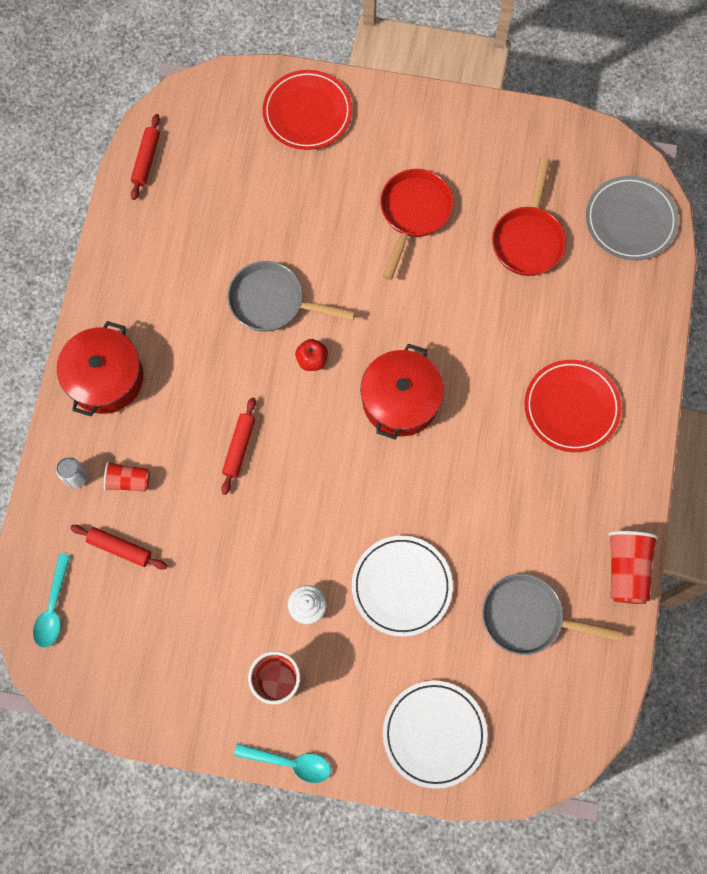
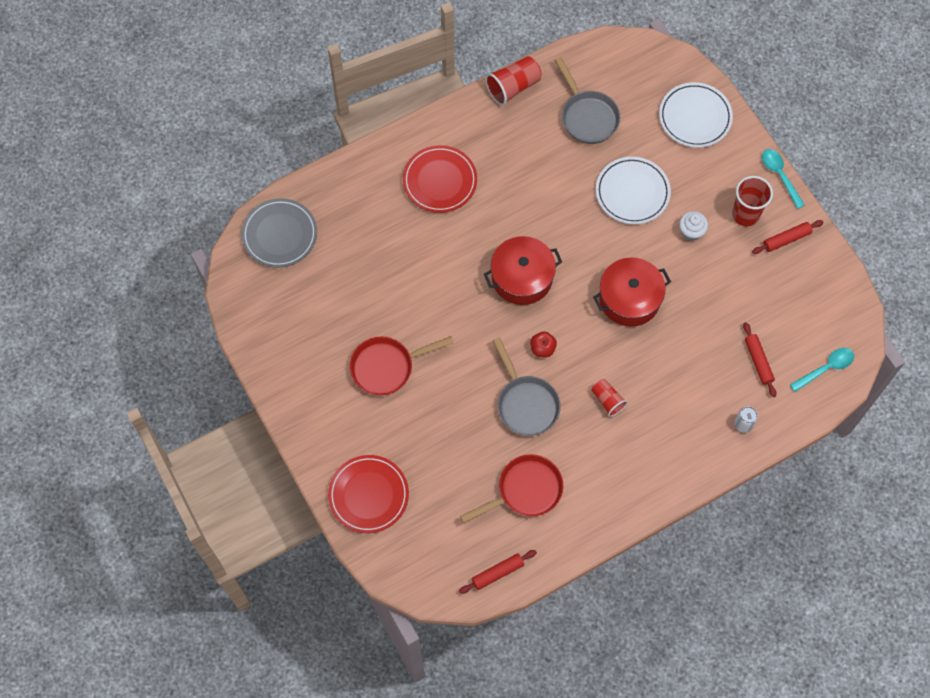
camera: 130 degrees left, 5 degrees down
red pot [57,321,143,416] -> red pot moved to [593,257,671,327]
red cup [104,461,150,491] -> red cup moved to [592,379,628,417]
red rolling pin [221,397,256,495] -> red rolling pin moved to [752,220,824,254]
red pan [492,157,566,276] -> red pan moved to [460,454,564,523]

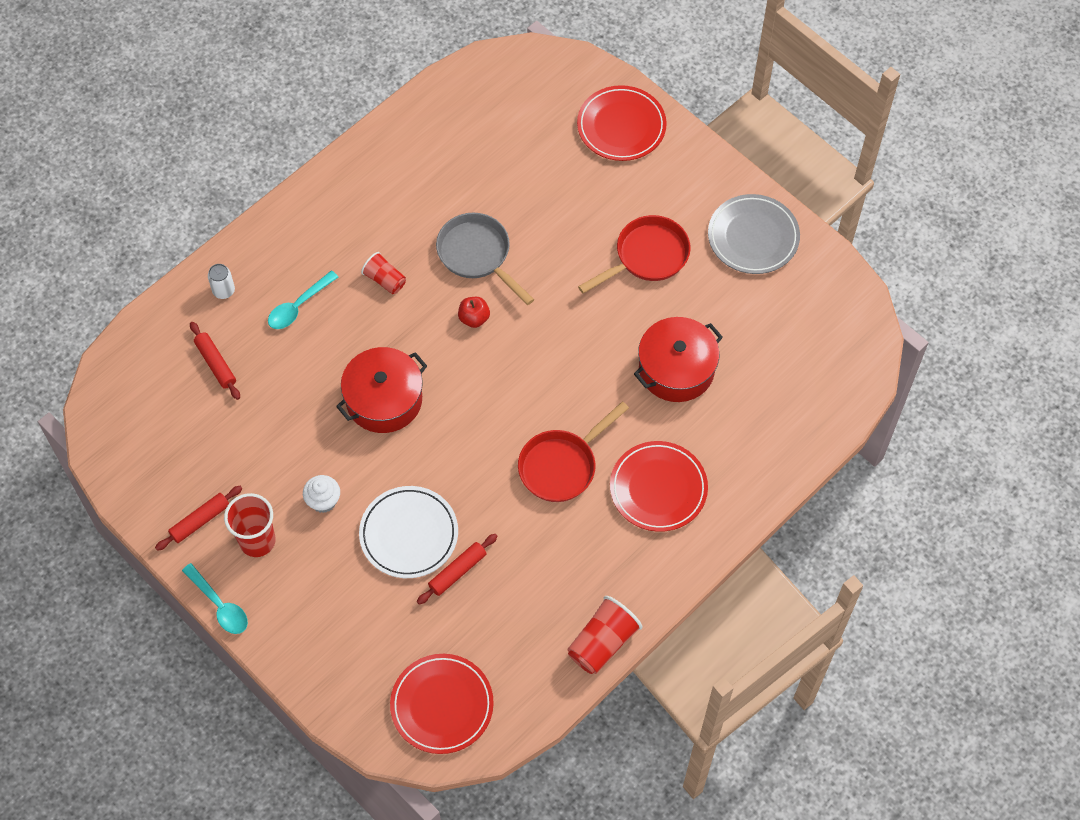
camera: 165 degrees right, 5 degrees down
grey plate [241,198,317,268] -> grey plate moved to [708,194,800,274]
red rolling pin [459,550,537,594] -> red rolling pin moved to [417,534,498,605]
red pan [460,454,564,523] -> red pan moved to [518,402,629,502]
red pot [484,236,562,305] -> red pot moved to [634,317,723,402]
grey pan [555,57,620,144] -> none
white plate [659,82,733,148] -> none
turquoise spoon [790,348,854,392] -> turquoise spoon moved to [268,270,338,329]
none -> red plate [390,654,494,754]

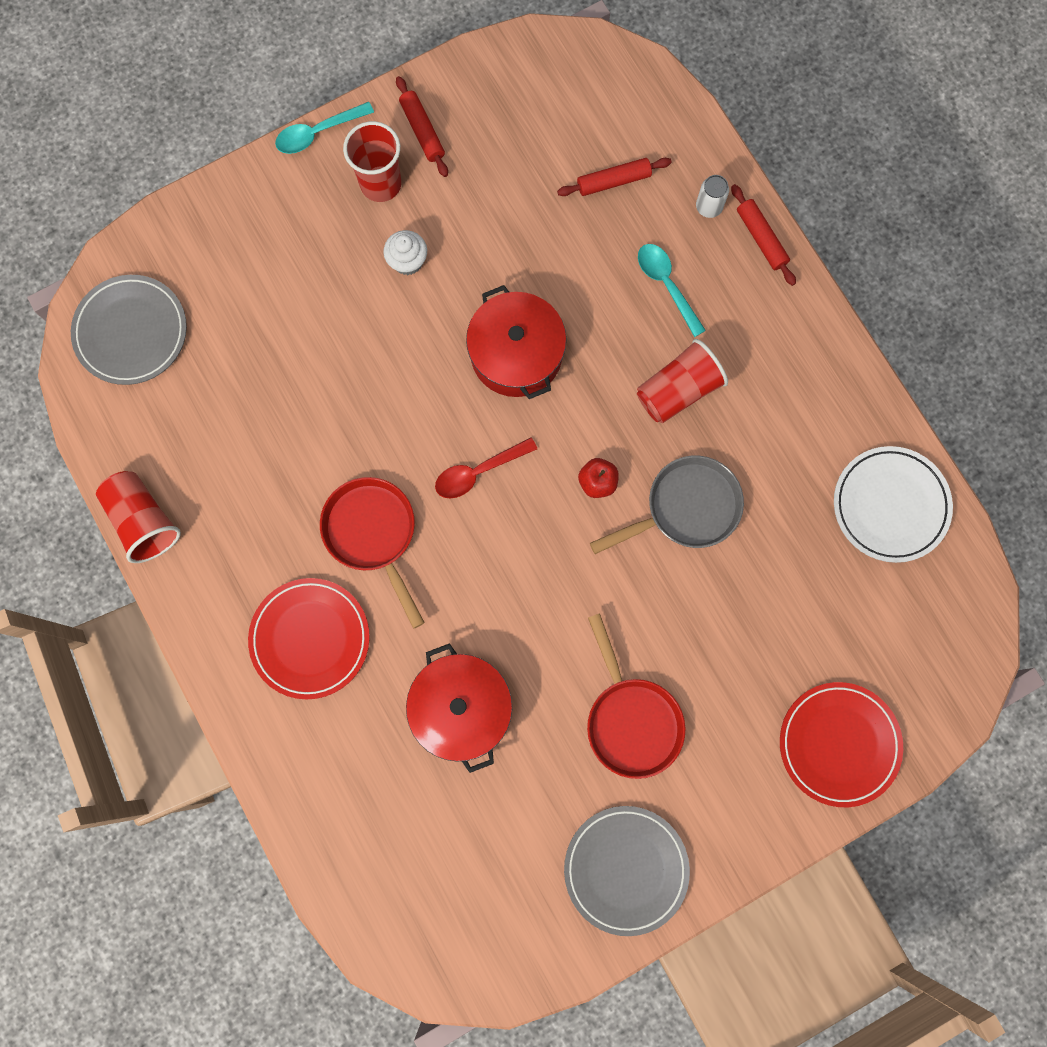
camera: 105 degrees right, 15 degrees up
white plate [359,486,458,578] -> white plate moved to [834,446,953,563]
red cup [361,252,406,294] -> red cup [637,339,728,423], size x1.59
red plate [390,654,494,754] -> grey plate [71,275,187,385]
red rolling pin [417,534,498,605] -> red rolling pin moved to [731,184,796,286]
none -> red spoon [435,437,537,498]

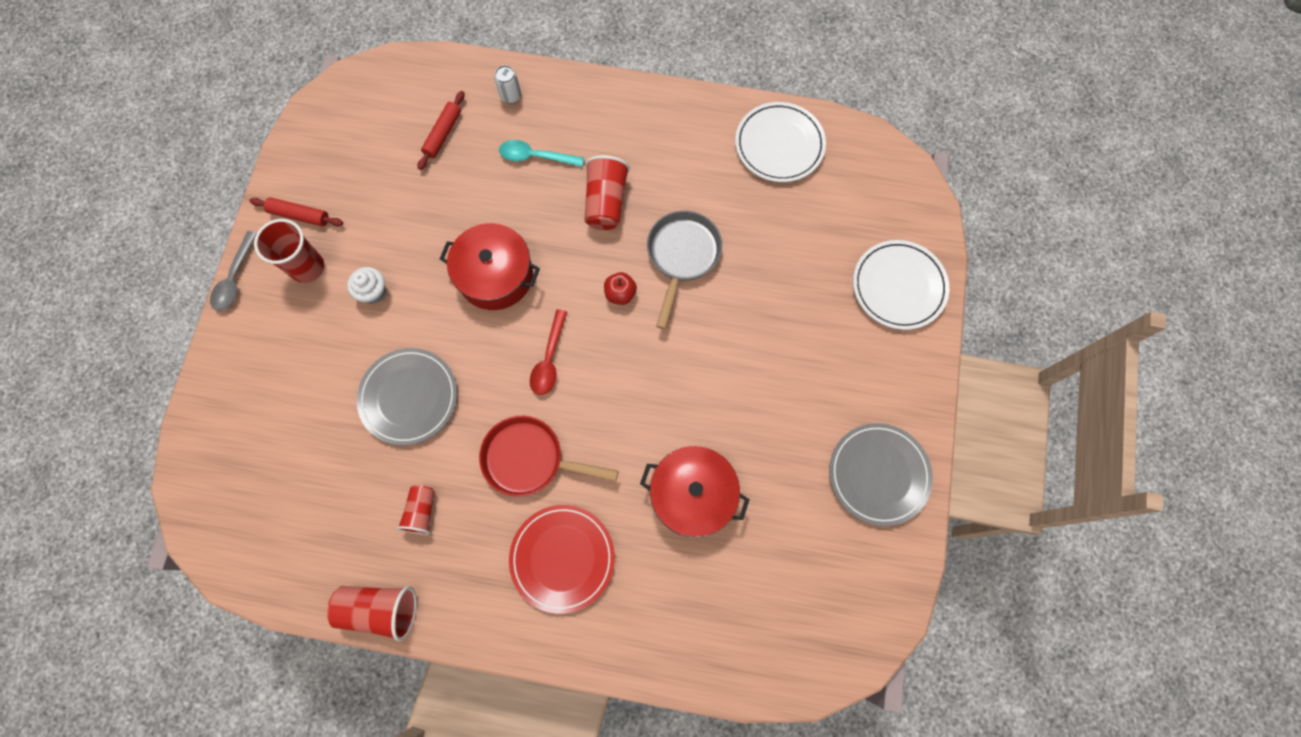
camera: 50 degrees left, 5 degrees down
grey plate [71,275,187,385] -> grey plate moved to [357,348,457,445]
turquoise spoon [275,102,374,154] -> grey spoon [210,231,257,311]
red pan [587,613,686,779] -> none
red rolling pin [731,184,796,286] -> none
red plate [780,682,903,807] -> white plate [853,240,949,330]
none -> red cup [397,485,435,534]

